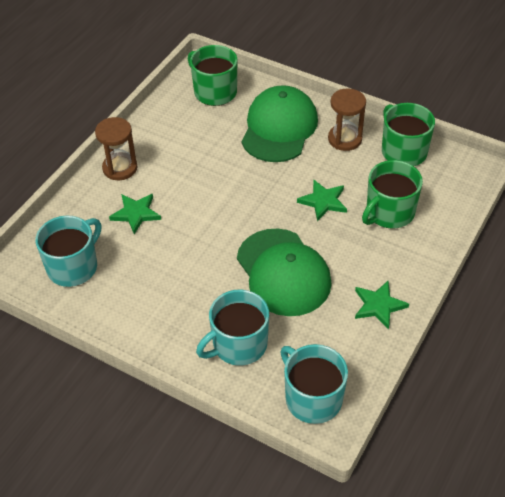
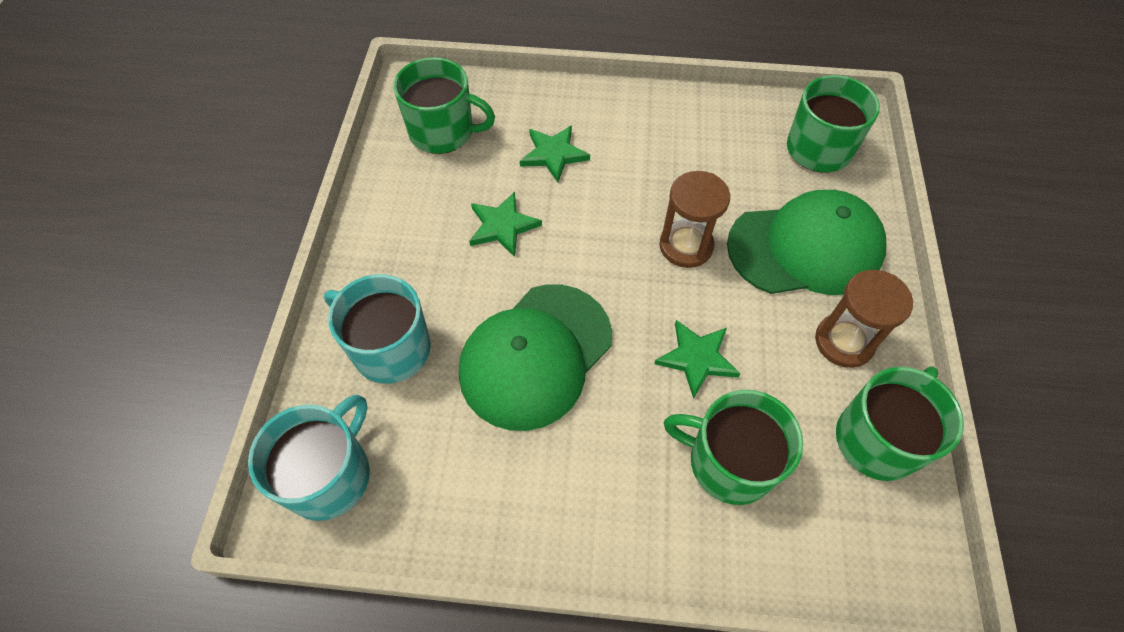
camera: 65 degrees right, 10 degrees up
turquoise mug [36,216,101,287] -> green mug [393,57,495,154]
brown hourglass [95,117,138,180] -> brown hourglass moved to [659,171,730,268]
green star [355,281,409,330] -> green star moved to [469,192,542,257]

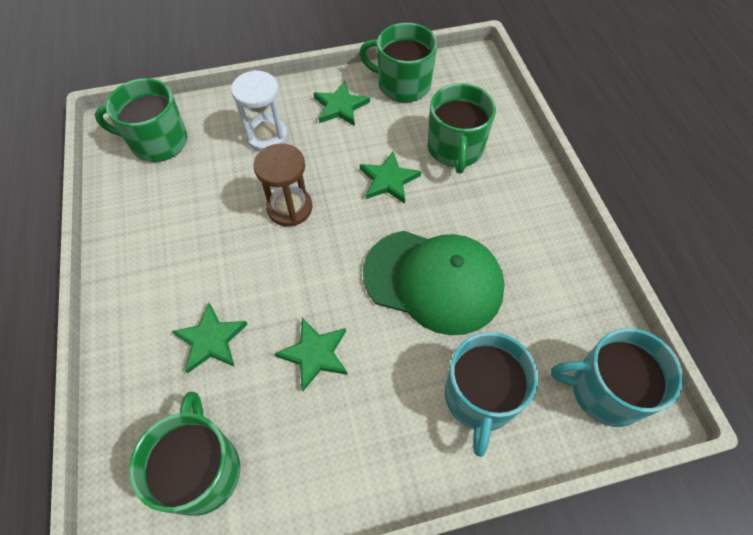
camera: 110 degrees left, 0 degrees up
green cap [727,190,886,295] -> white hourglass [231,70,288,151]
brown hourglass [815,270,913,368] -> green star [314,81,370,126]

